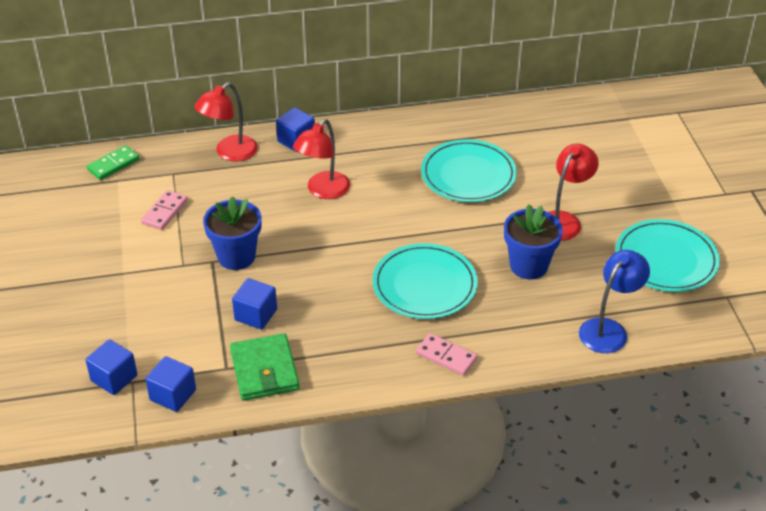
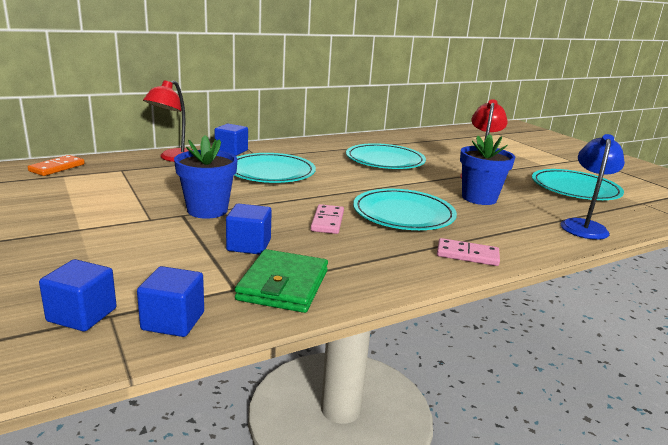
camera: 20 degrees left, 20 degrees down
green domino [87,145,140,180] -> orange domino [28,155,85,176]
pink domino [141,190,188,230] -> pink domino moved to [311,204,344,234]
green wallet [230,333,299,401] -> green wallet turned 45 degrees clockwise [235,249,328,313]
red lamp [293,119,350,199] -> turquoise plate [234,153,316,183]

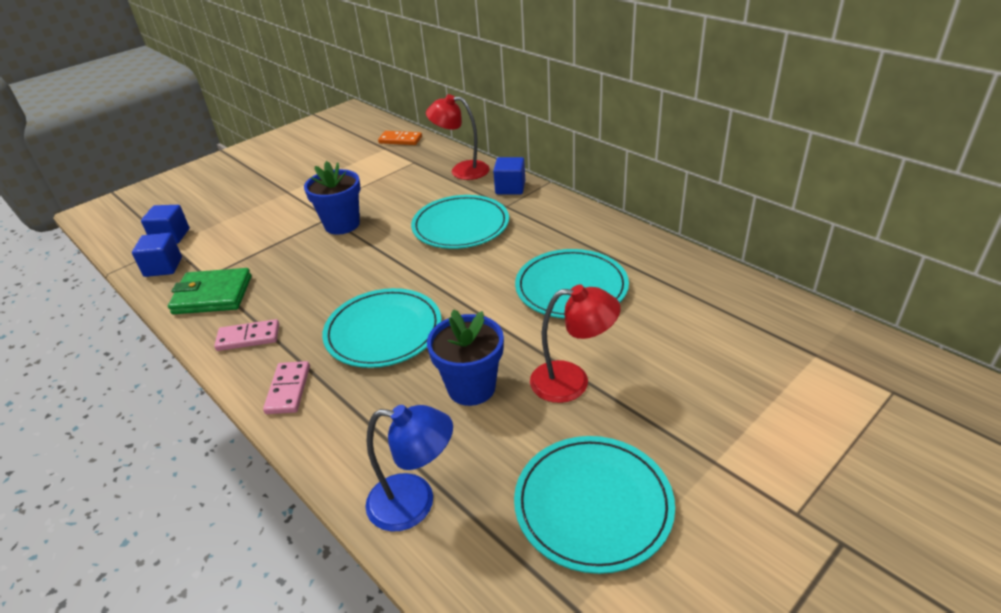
camera: 80 degrees right, 15 degrees up
blue cube [226,203,272,255] -> none
pink domino [311,204,344,234] -> pink domino moved to [214,319,279,351]

